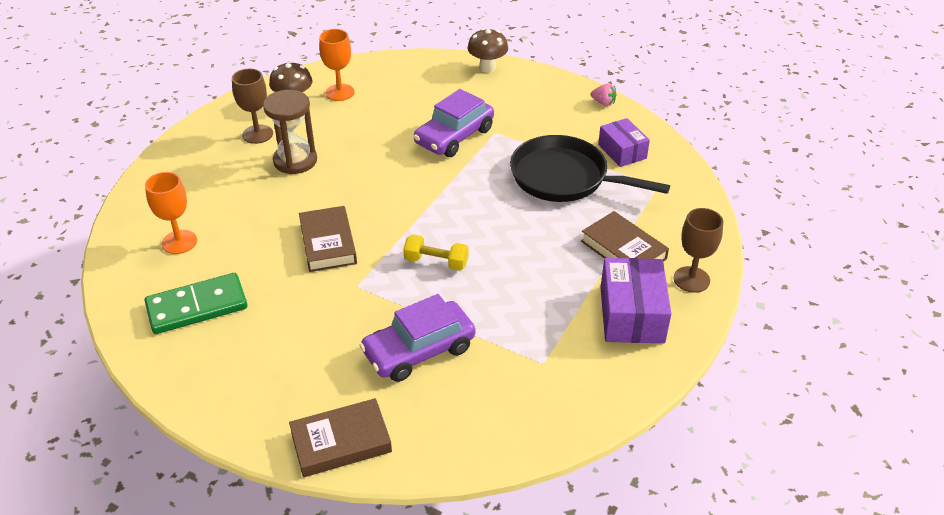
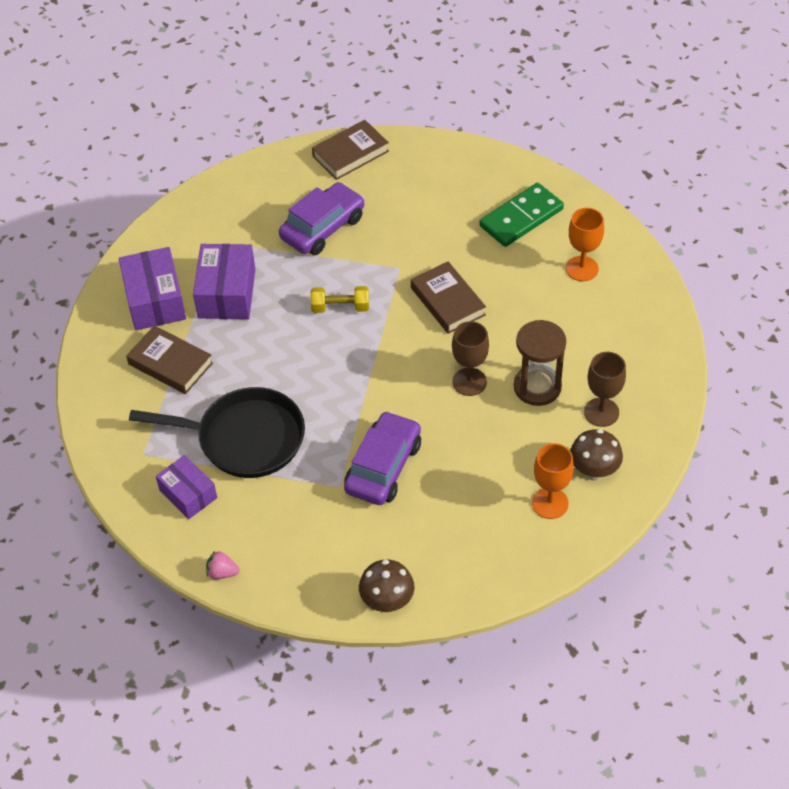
camera: 165 degrees right, 10 degrees up
brown goblet [674,208,723,293] -> brown goblet moved to [452,321,489,396]
none -> purple box [193,244,255,319]

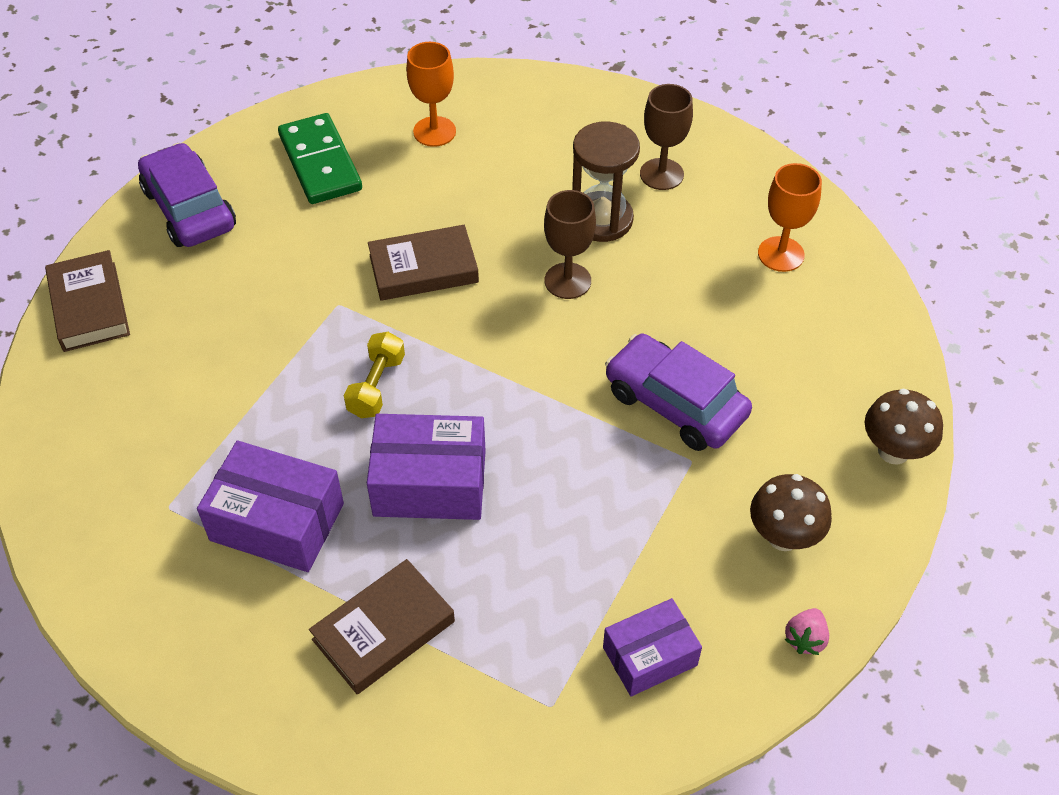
camera: 75 degrees left, 0 degrees up
purple box [119,247,186,330] -> purple box moved to [367,414,486,520]
black pan [129,387,305,478] -> none
purple car [279,182,364,255] -> purple car moved to [138,143,236,247]
brown mushroom [570,429,623,481] -> brown mushroom moved to [750,474,832,551]

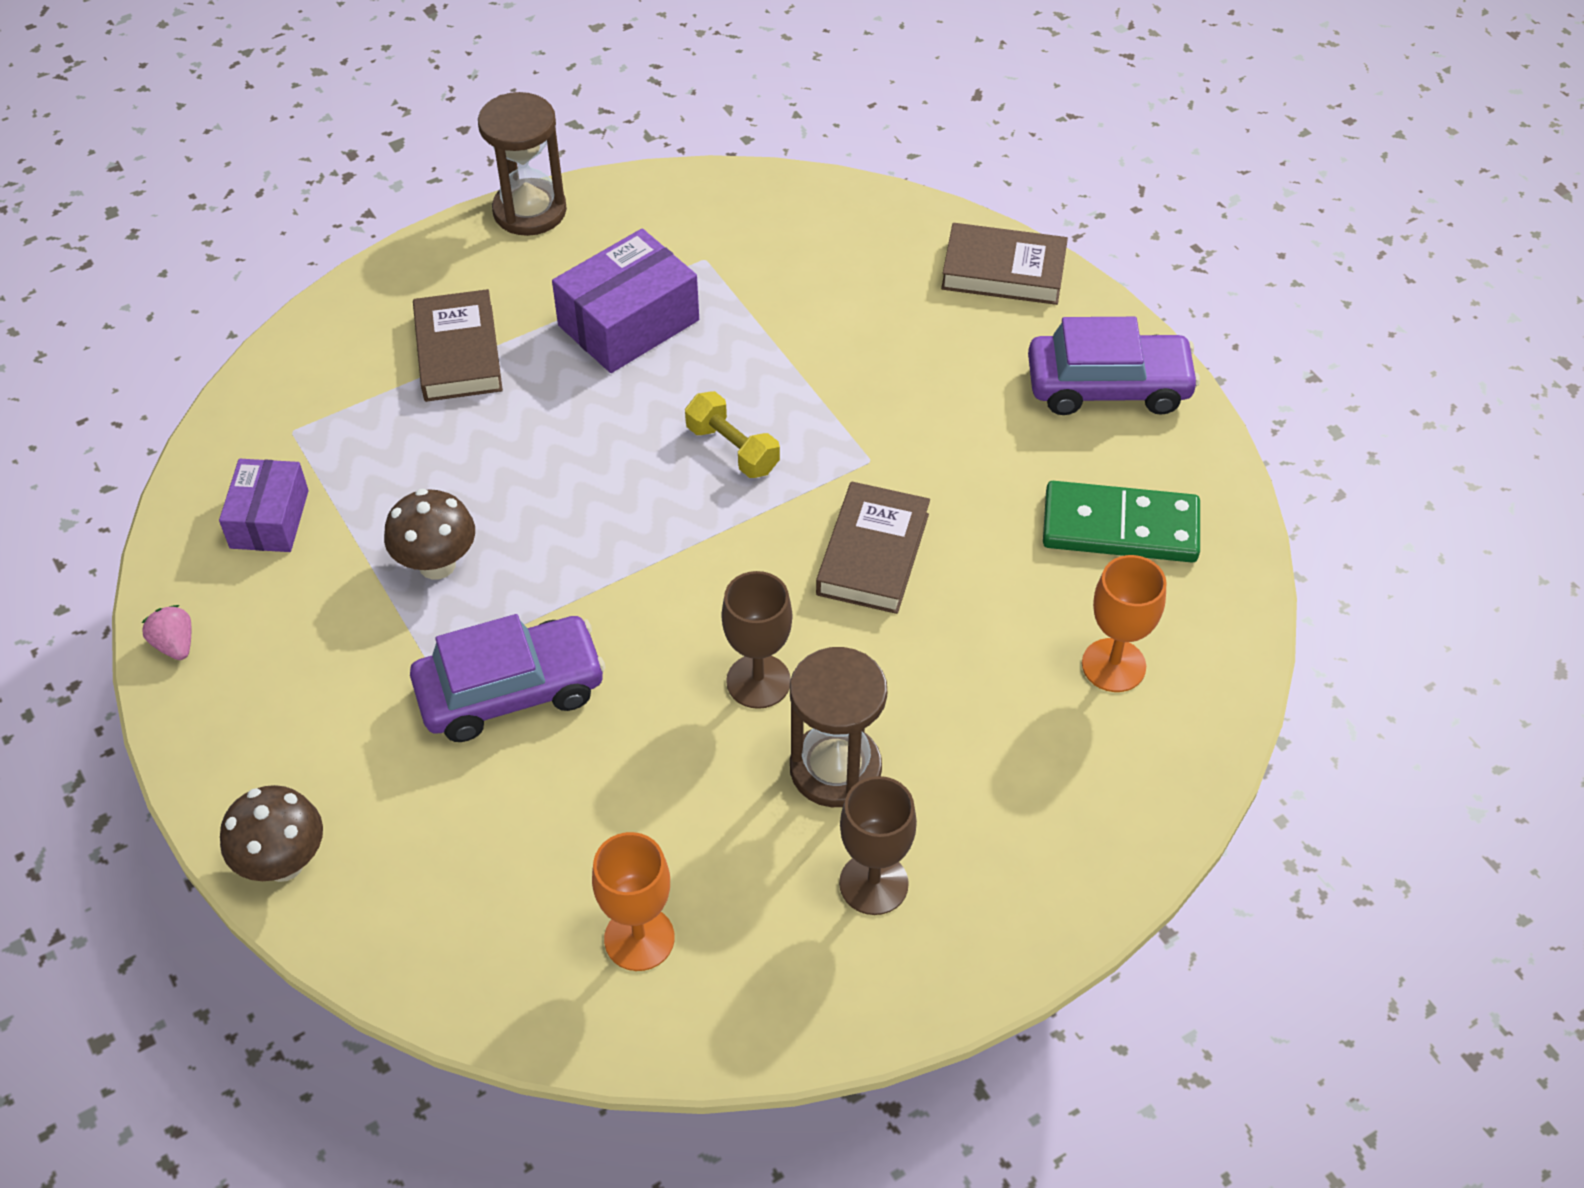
camera: 120 degrees right, 0 degrees up
purple box [367,414,486,520] -> none
brown mushroom [750,474,832,551] -> brown mushroom moved to [384,489,475,580]
none -> brown hourglass [478,92,567,236]

